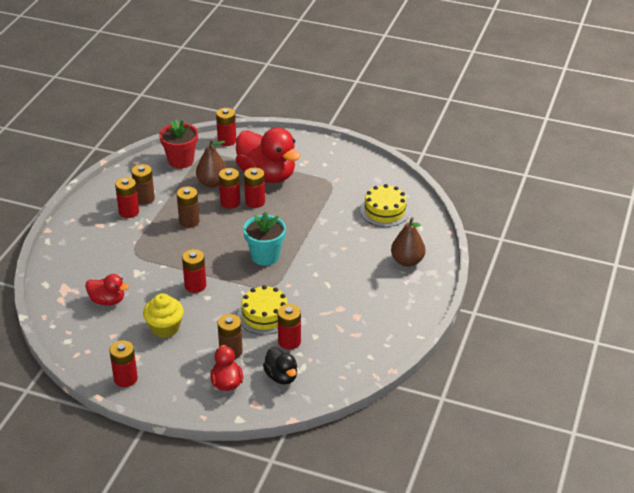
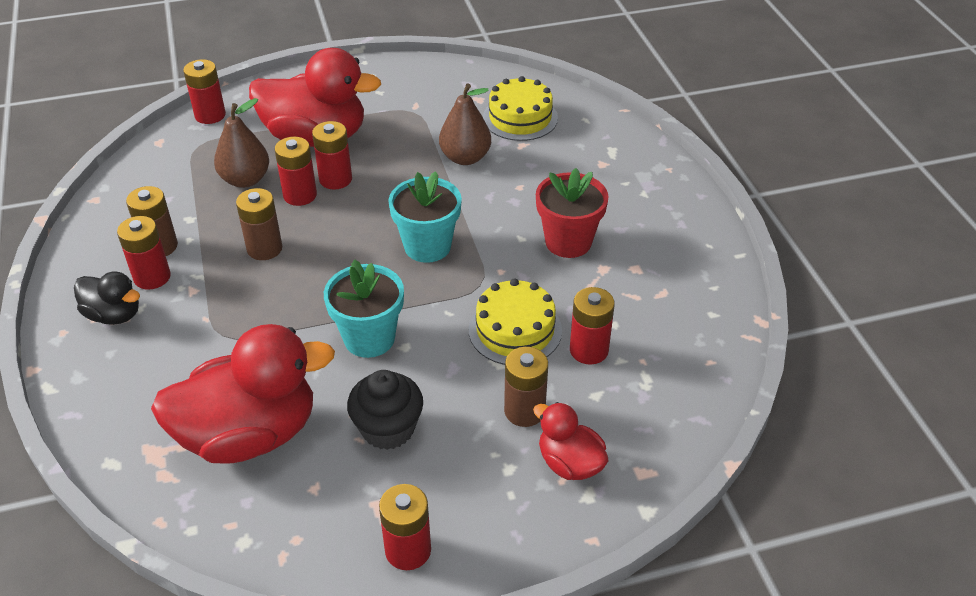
camera: 35 degrees left, 5 degrees up
red duck [85,274,129,306] -> red duck [151,324,335,464], size x1.98
yellow cupcake [143,293,184,338] -> black cupcake [347,370,423,450]
red flower pot [159,119,198,169] -> red flower pot moved to [536,168,608,258]
red battery [182,249,206,293] -> turquoise flower pot [324,259,404,358]
black duck [263,347,297,384] -> black duck moved to [74,272,140,325]
brown pear [391,217,426,267] -> brown pear moved to [439,83,491,165]

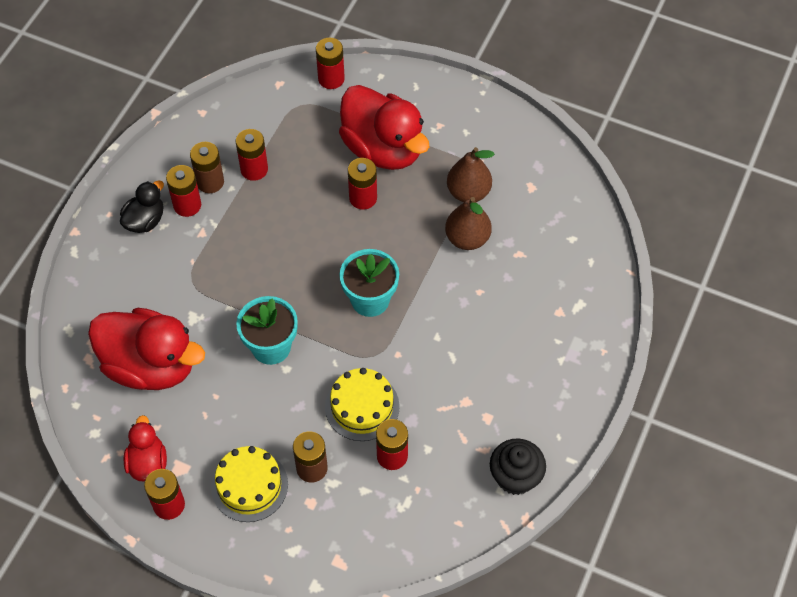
camera: 40 degrees right, 15 degrees up
black duck [74,272,140,325] -> black duck turned 120 degrees counterclockwise [120,181,164,233]
brown pear [214,98,269,188] -> brown pear moved to [447,147,495,202]
brown battery [236,188,282,260] -> none
red battery [275,137,317,206] -> red battery moved to [235,129,268,181]
black cupcake [347,370,423,450] -> black cupcake moved to [490,438,546,495]
yellow cake [483,76,558,141] -> yellow cake moved to [211,446,288,522]
red duck [533,402,608,480] -> red duck moved to [123,415,167,481]
red flower pot [536,168,608,258] -> none

